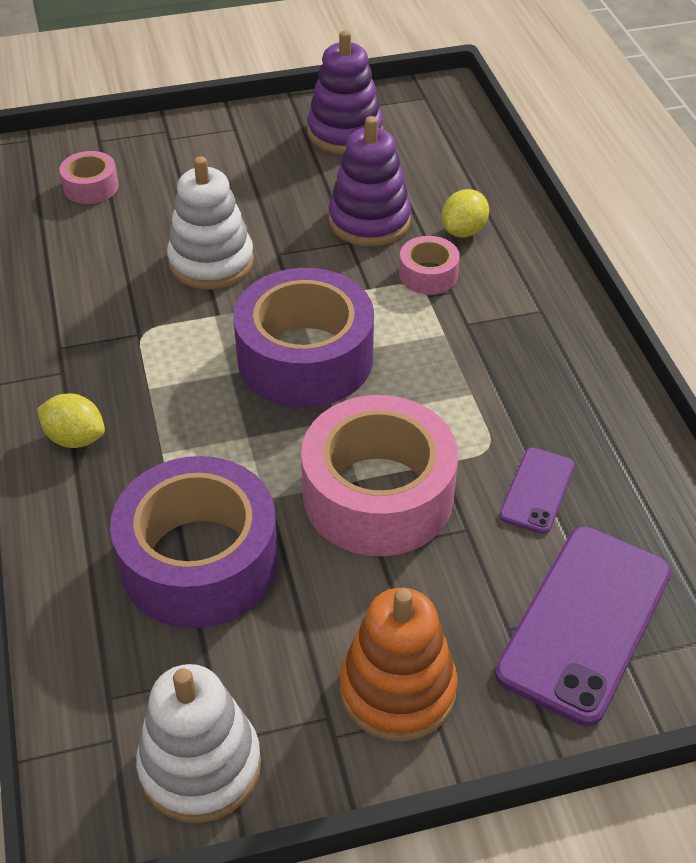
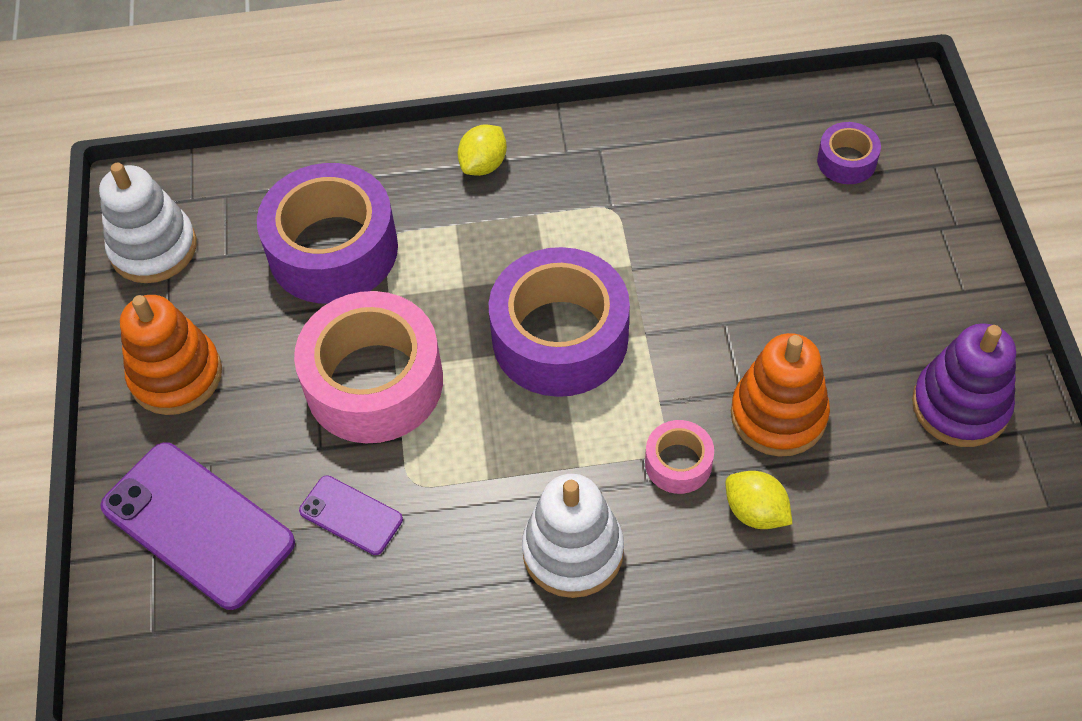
camera: 100 degrees right, 10 degrees up
pink tape [59,151,119,204] -> purple tape [817,122,881,184]
white stacking toy [167,156,254,289] -> white stacking toy moved to [522,474,624,598]
purple stacking toy [329,116,411,247] -> orange stacking toy [731,333,830,457]

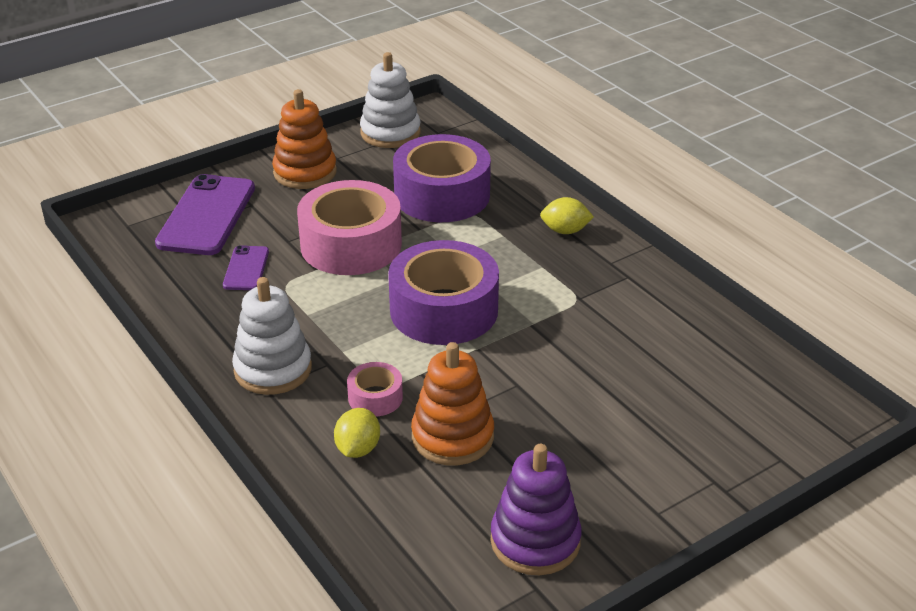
camera: 60 degrees right, 20 degrees down
purple tape [817,122,881,184] -> none

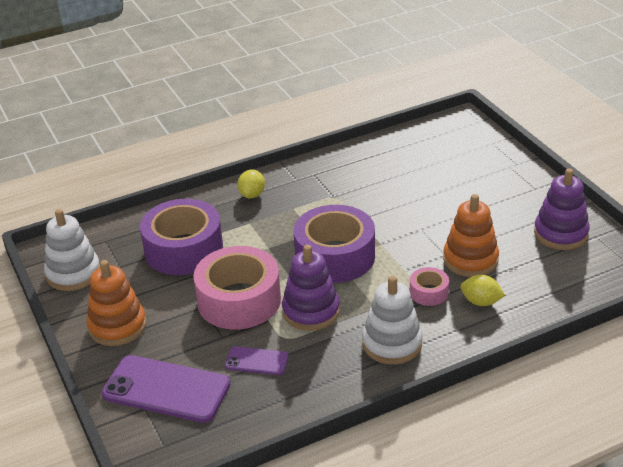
camera: 80 degrees left, 0 degrees up
none -> purple stacking toy [282,245,340,331]

